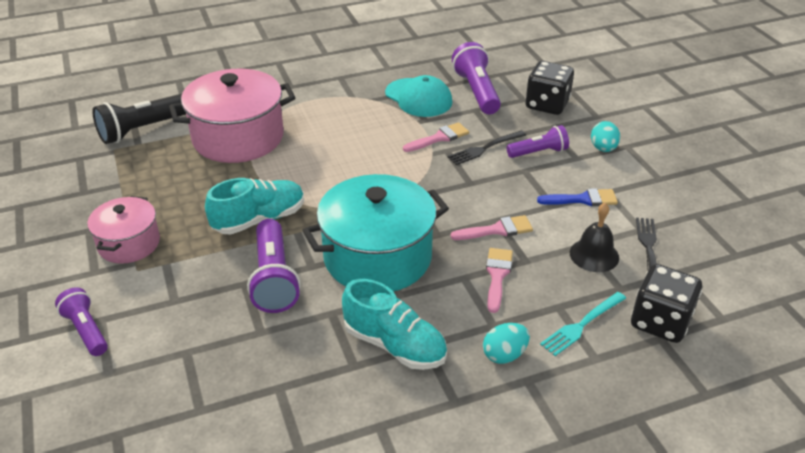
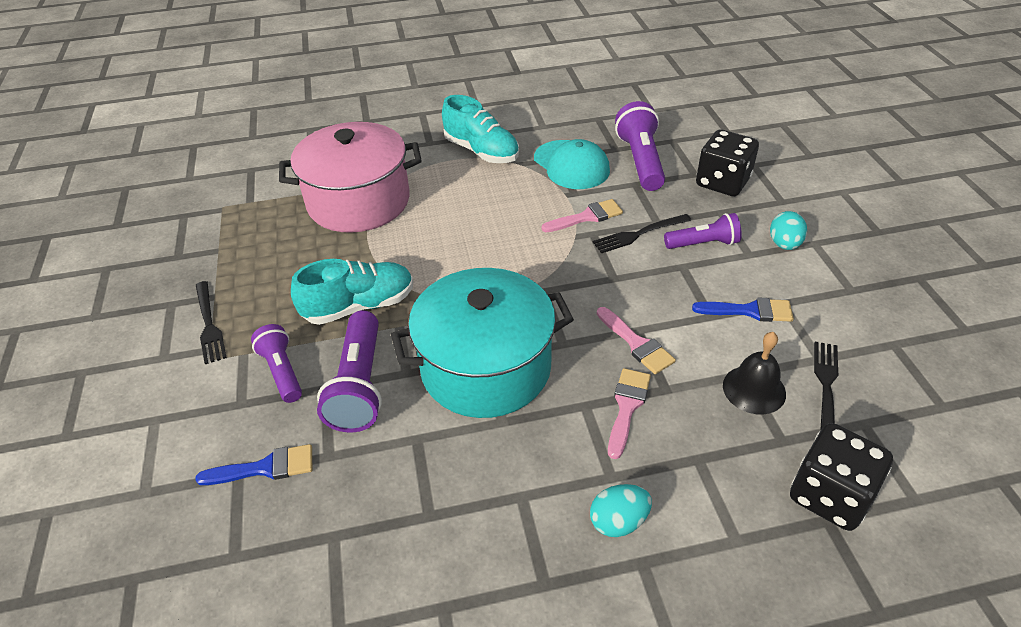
camera: 10 degrees right, 5 degrees up
purple flashlight [55,287,108,356] -> purple flashlight moved to [251,324,302,403]
pink pot [87,196,160,264] -> black fork [196,281,227,364]
black flashlight [93,94,186,144] -> none
turquoise shoe [342,279,447,370] -> turquoise shoe moved to [442,95,519,163]
pink brush [451,215,533,240] -> pink brush turned 60 degrees clockwise [597,307,676,374]
turquoise fork [540,292,626,356] -> none
none -> blue brush [195,444,312,485]

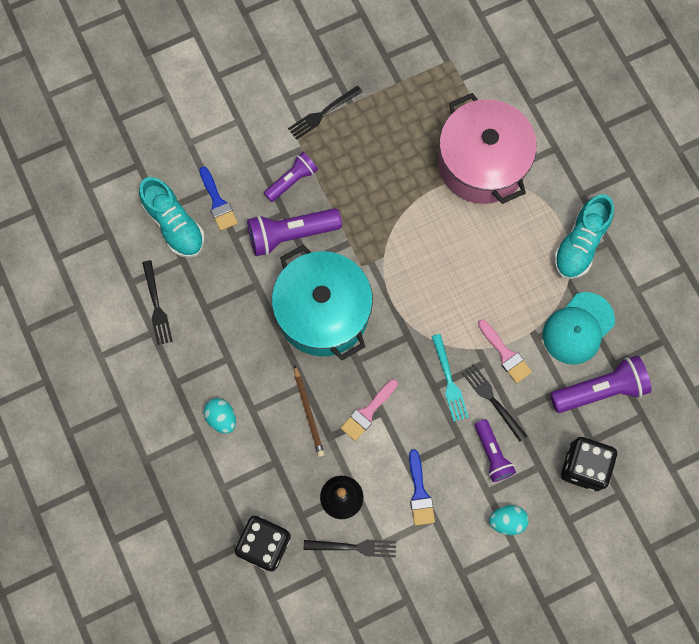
camera: 75 degrees right, 30 degrees up
turquoise shoe [291,259,414,325] -> turquoise shoe moved to [139,177,205,258]
pink brush [608,368,651,459] -> brown pencil [294,365,325,457]
none -> black fork [142,260,173,345]
none -> turquoise fork [431,334,468,422]

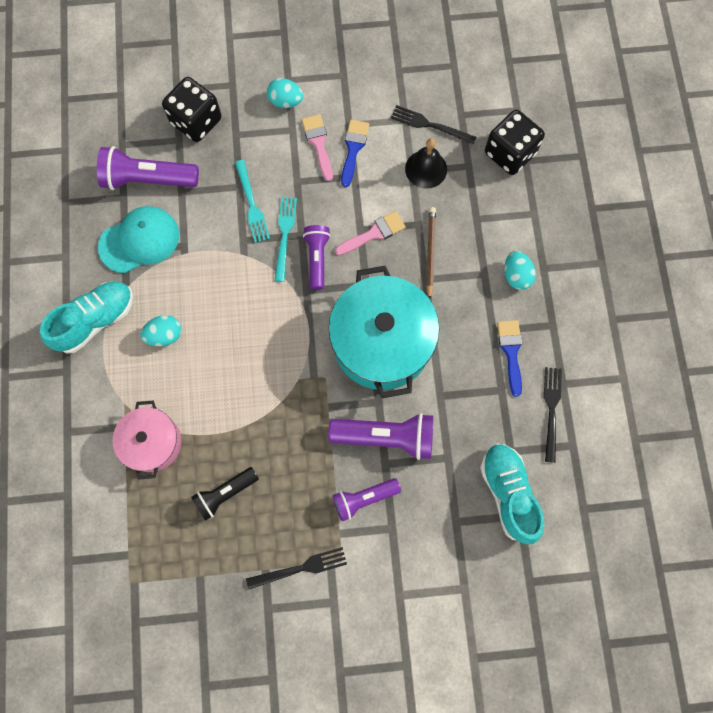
camera: 160 degrees left, 0 degrees up
blue brush [199,166,238,231] -> blue brush moved to [497,320,522,397]
pink pot [438,93,537,204] -> pink pot [112,400,181,480], size x0.58
black fork [462,364,527,442] -> turquoise fork [235,160,270,243]
purple flashlight [475,419,516,482] -> purple flashlight moved to [303,225,331,290]
pink brush [478,319,532,383] -> pink brush moved to [302,114,333,181]
none -> turquoise egg [140,315,182,346]
none -> black flashlight [191,467,259,521]

